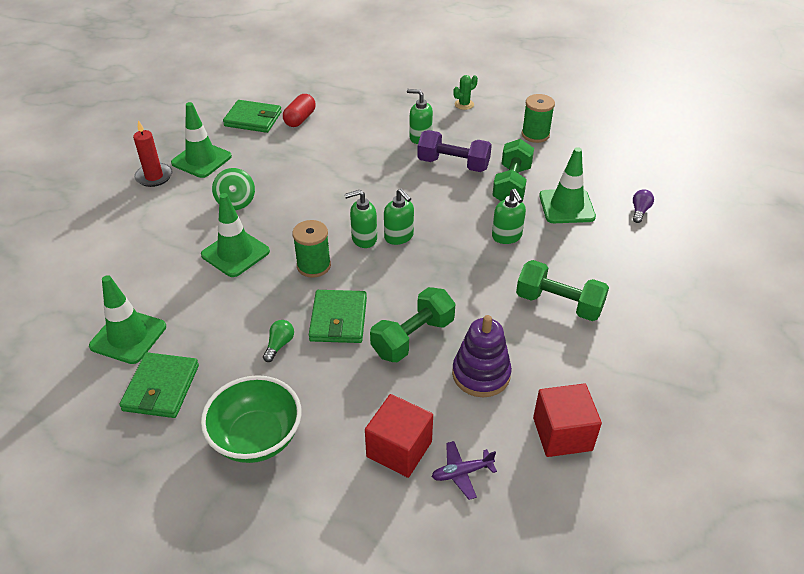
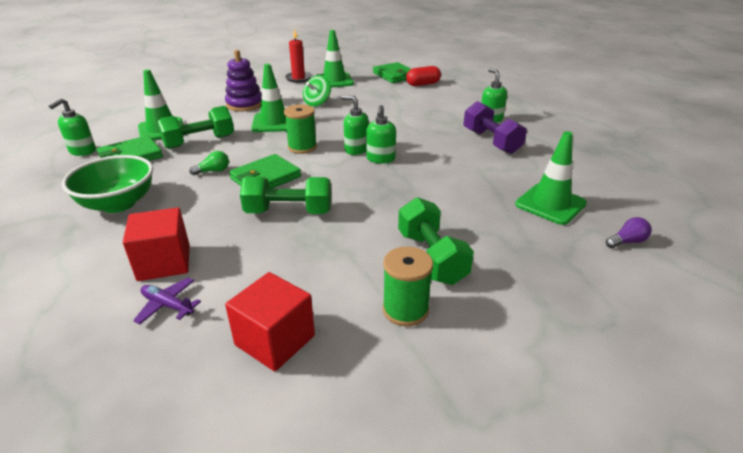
camera: 45 degrees right, 10 degrees down
purple stacking toy [452,315,512,397] -> purple stacking toy moved to [225,50,262,111]
green cactus [453,75,478,110] -> none
green dumbbell [492,139,534,201] -> green dumbbell moved to [157,106,234,149]
green soap dispenser [492,189,526,244] -> green soap dispenser moved to [49,98,96,156]
green spool [522,94,555,143] -> green spool moved to [383,247,433,327]

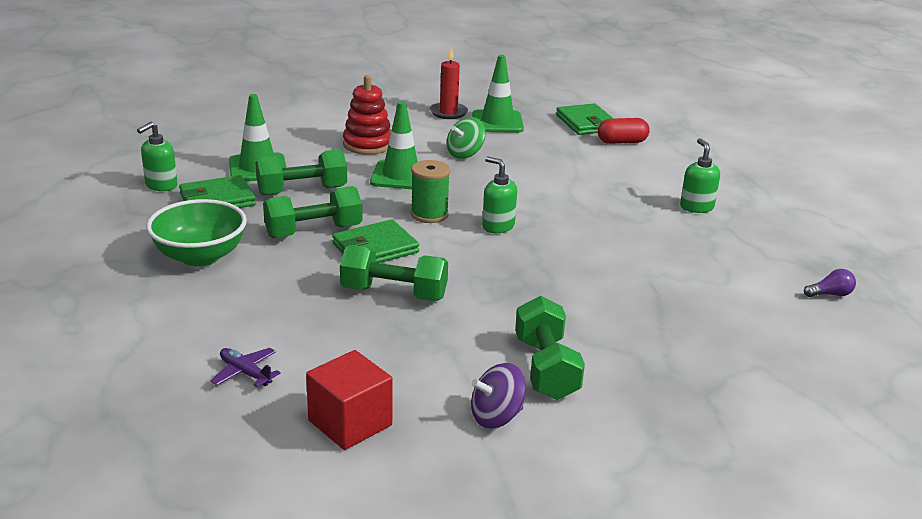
camera: 10 degrees right, 5 degrees down
red cube [123,207,190,281] -> none
green light bulb [189,151,229,175] -> green dumbbell [263,186,362,238]
purple stacking toy [225,50,262,111] -> red stacking toy [343,75,391,155]
green soap dispenser [366,105,396,164] -> none
green spool [383,247,433,327] -> purple spinning top [471,363,526,428]
purple dumbbell [464,101,527,154] -> none
green traffic cone [515,131,587,225] -> none
purple light bulb [606,217,652,248] -> purple light bulb moved to [804,269,856,297]

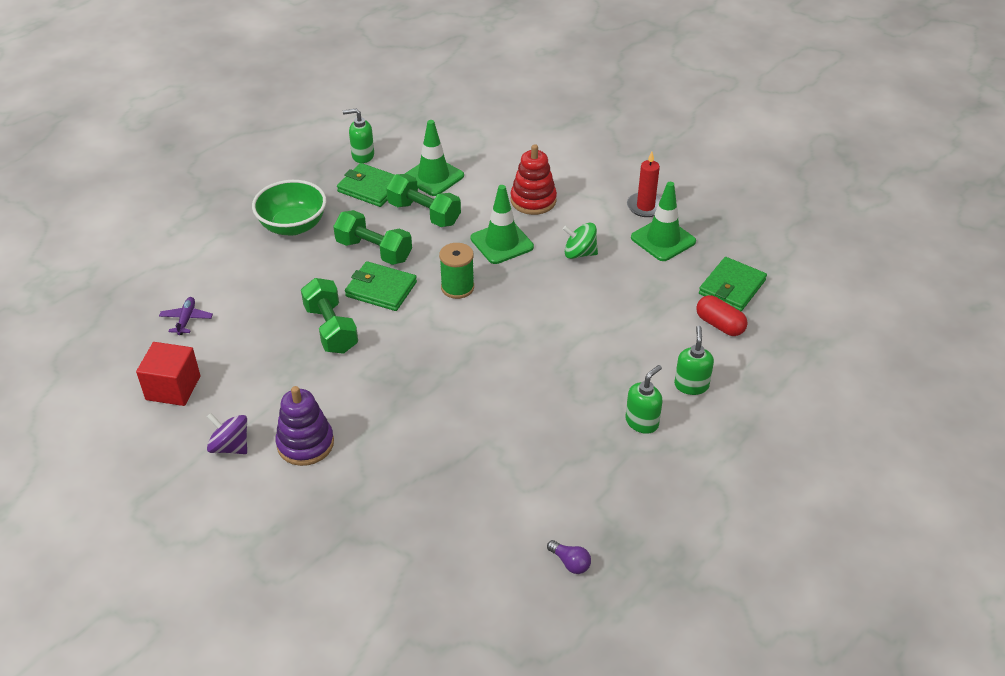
camera: 55 degrees right, 15 degrees up
green soap dispenser [482,156,517,233] -> green soap dispenser moved to [674,326,714,395]
green dumbbell [515,296,585,400] -> purple stacking toy [275,386,334,466]

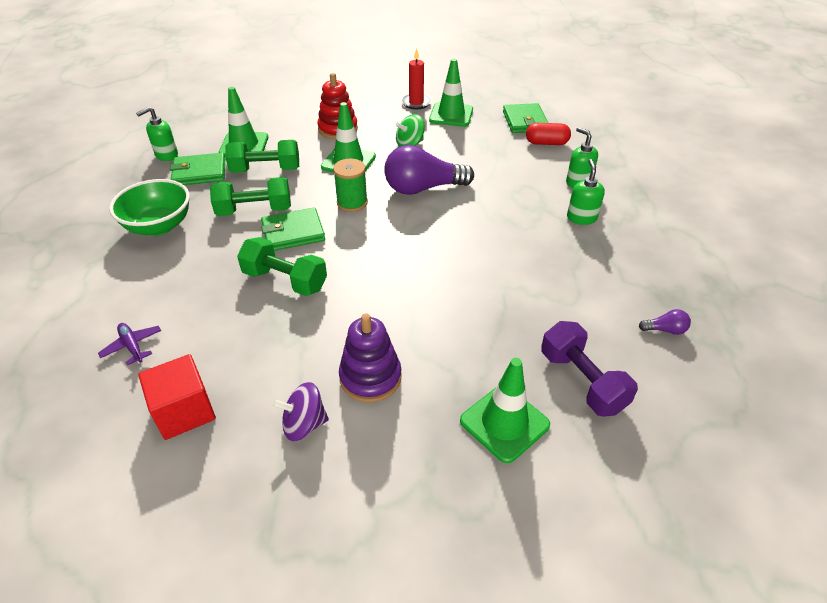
camera: 40 degrees left, 0 degrees up
none -> purple light bulb [384,145,474,195]
none -> green traffic cone [460,358,550,463]
none -> purple dumbbell [541,321,638,417]

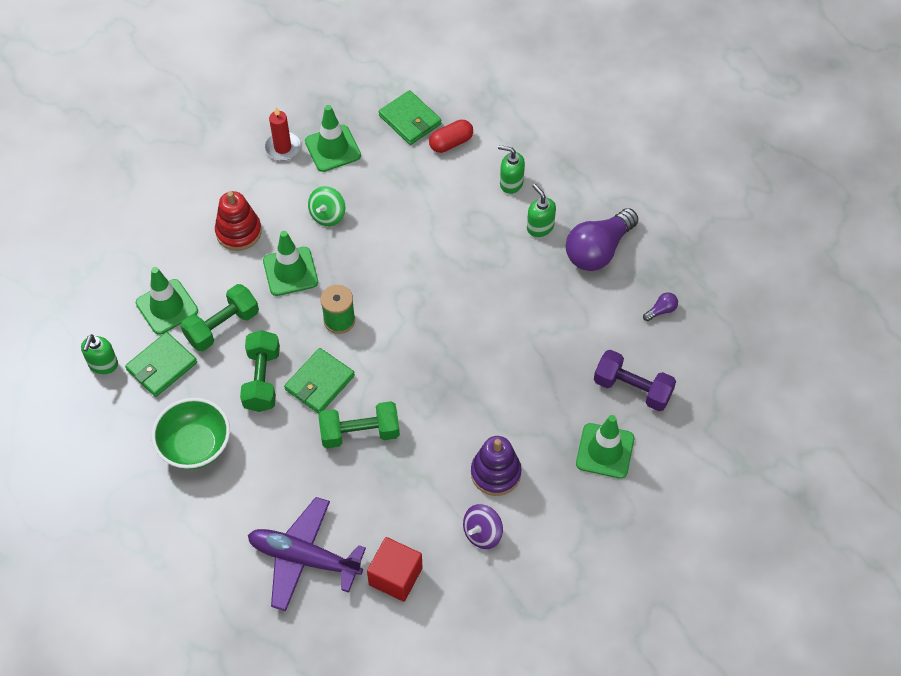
camera: 35 degrees left, 15 degrees up
purple plane [98,323,161,365] -> purple plane [248,497,366,611], size x2.28
green dumbbell [210,177,291,216] -> green dumbbell turned 45 degrees counterclockwise [240,330,280,412]
purple light bulb [384,145,474,195] -> purple light bulb moved to [566,208,639,271]

